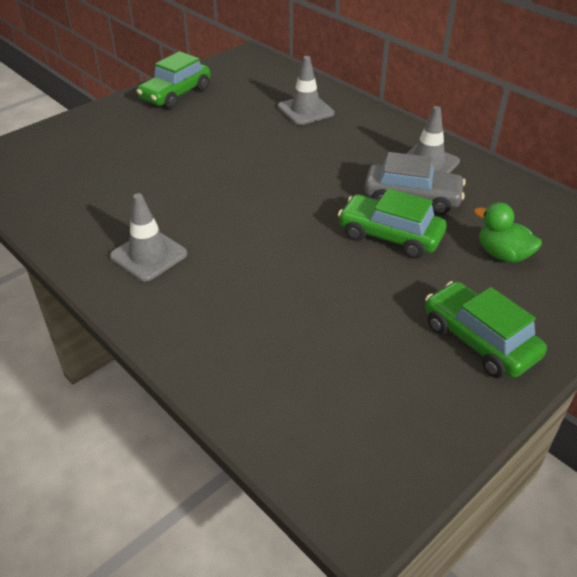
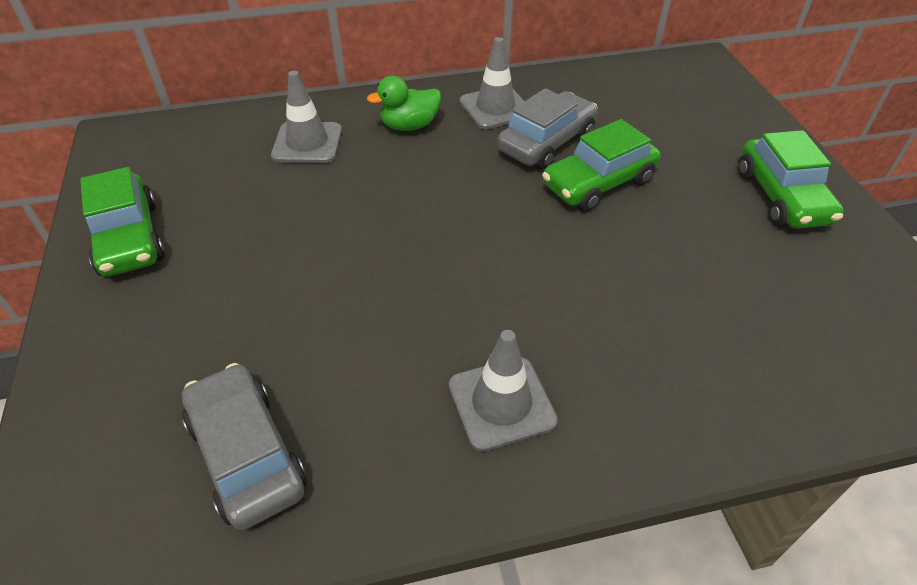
camera: 60 degrees left, 5 degrees up
green car [425,281,547,378] -> green car turned 90 degrees counterclockwise [739,130,844,229]
green duck [474,202,542,263] -> green duck moved to [367,76,441,131]
none -> grey car [182,363,307,530]

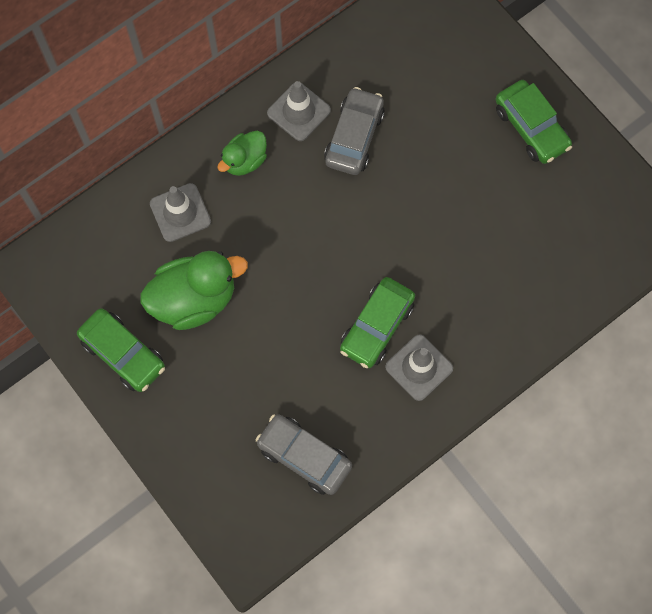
camera: 25 degrees left, 25 degrees up
green car [542,119,661,211] -> green car moved to [340,277,415,368]
none -> green duck [141,251,248,330]

